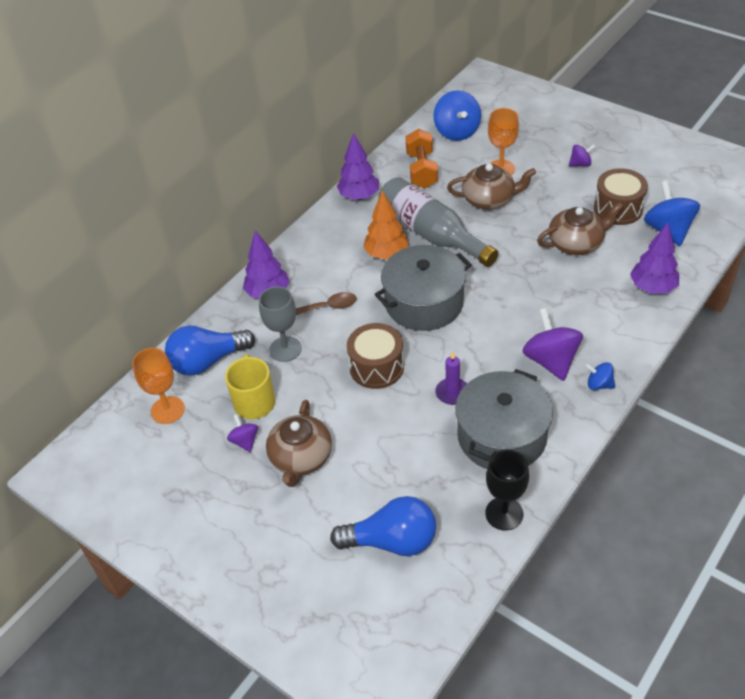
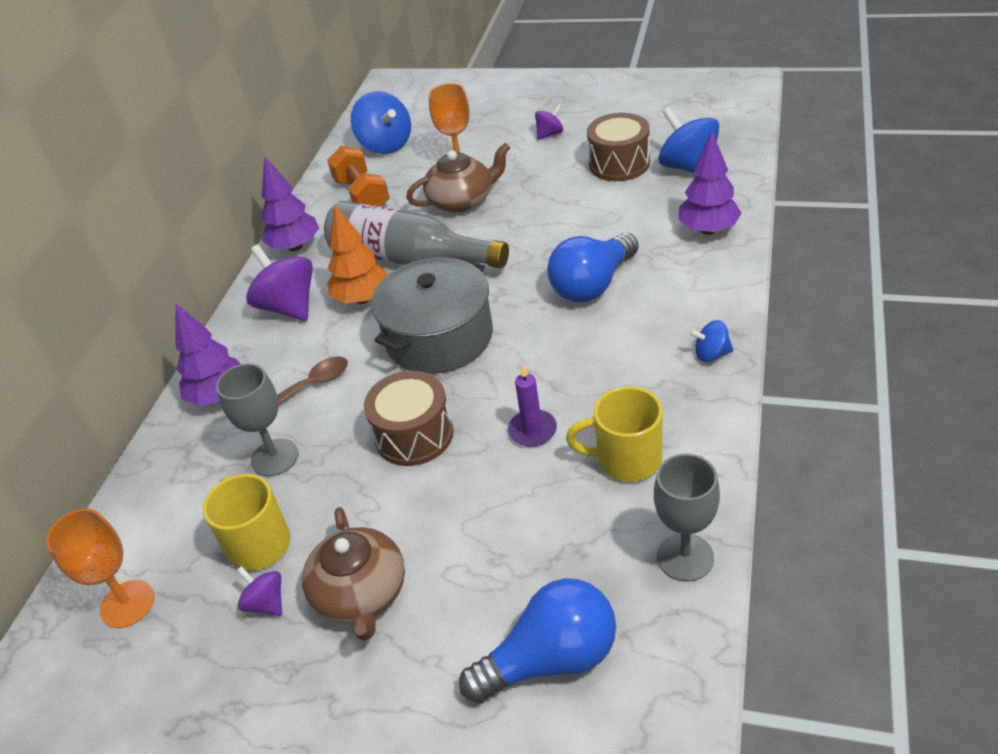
camera: 20 degrees left, 5 degrees down
blue light bulb [165,325,255,376] -> blue light bulb moved to [547,233,639,302]
grey pot [455,369,553,469] -> yellow mug [566,386,663,482]
black goblet [485,450,529,530] -> grey goblet [654,454,720,582]
purple spinning top [522,308,583,381] -> purple spinning top moved to [246,244,313,321]
brown teapot [537,202,624,255] -> none

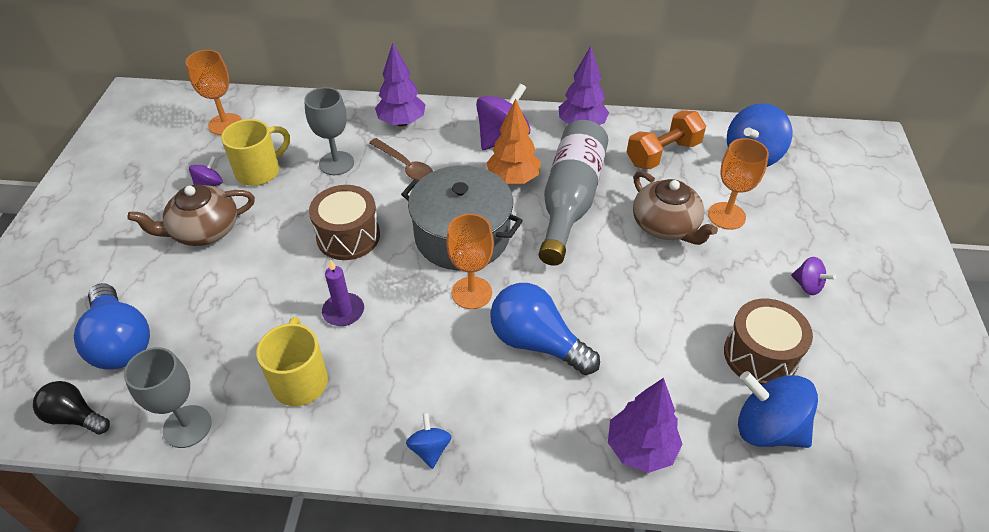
camera: 75 degrees right, 5 degrees up
blue spinning top [658,107,719,173] -> blue spinning top turned 105 degrees counterclockwise [738,371,818,448]
none -> black light bulb [33,381,110,435]
none -> orange goblet [446,214,494,309]

